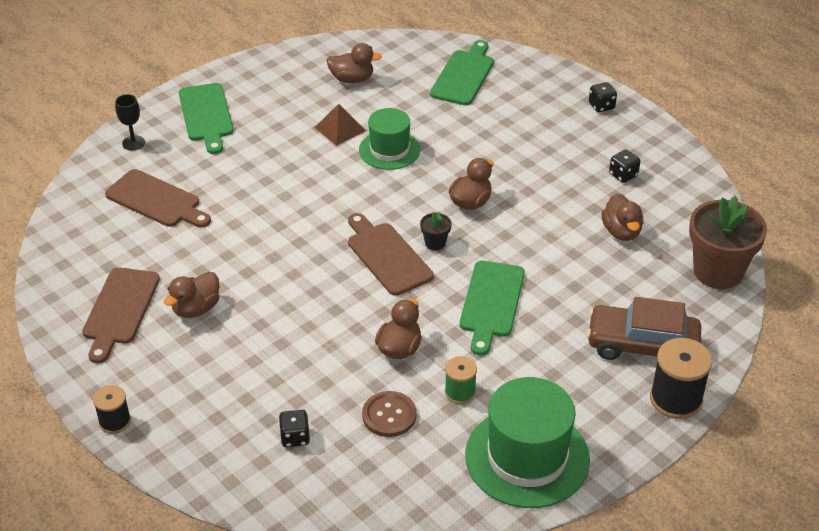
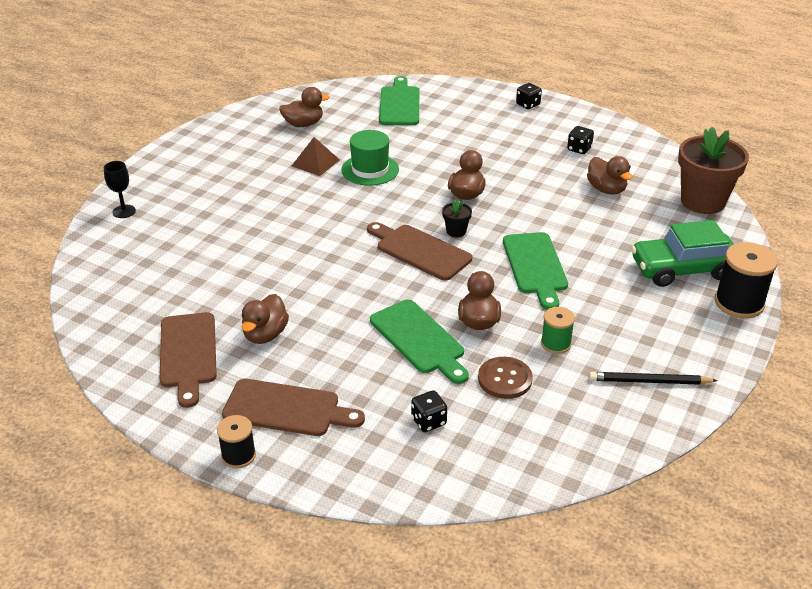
camera: 20 degrees left, 5 degrees down
brown cutting board [105,169,211,228] -> brown cutting board moved to [222,379,365,436]
green cutting board [179,83,234,154] -> green cutting board moved to [370,300,469,384]
green hat [465,377,590,508] -> black pencil [589,372,718,385]
brown car [587,297,701,360] -> green car [631,220,734,287]

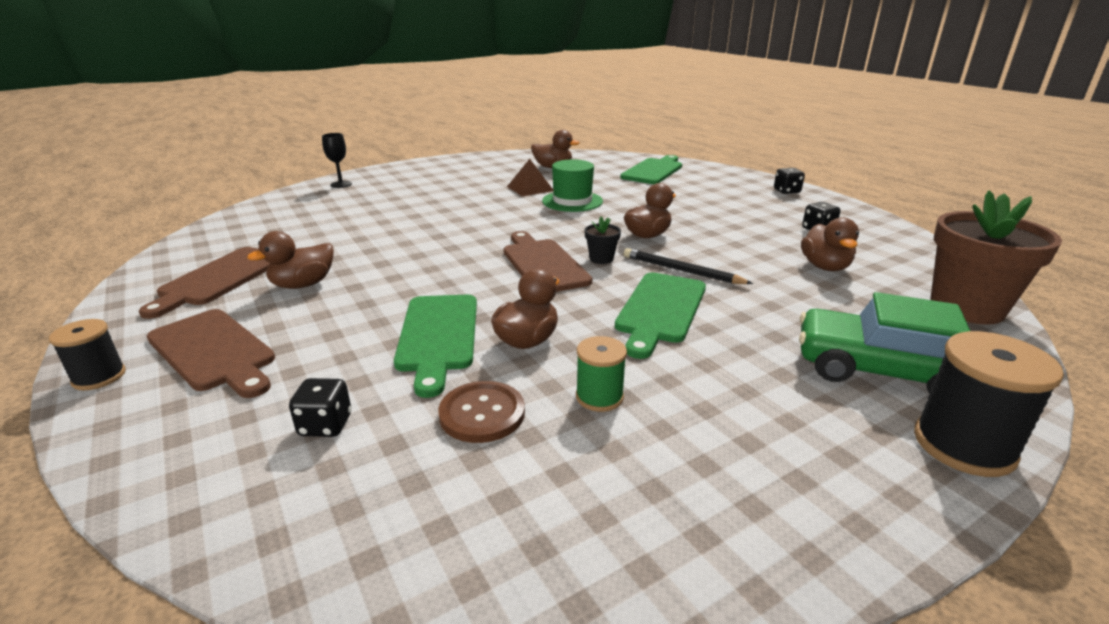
camera: 30 degrees right, 10 degrees down
black pencil [589,372,718,385] -> black pencil moved to [624,248,753,284]

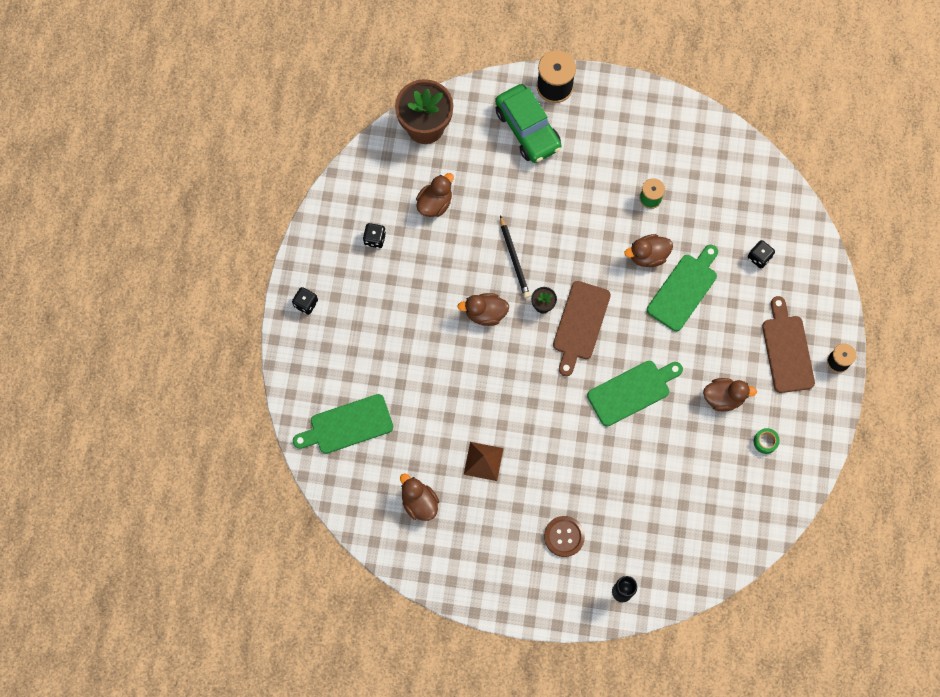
camera: 140 degrees left, 45 degrees up
brown cutting board [139,247,270,319] -> green tape [754,428,780,454]
brown button [438,381,525,443] -> brown button moved to [544,516,585,557]
green hat [542,159,603,212] -> none
green cutting board [615,273,706,359] -> green cutting board moved to [587,361,683,427]

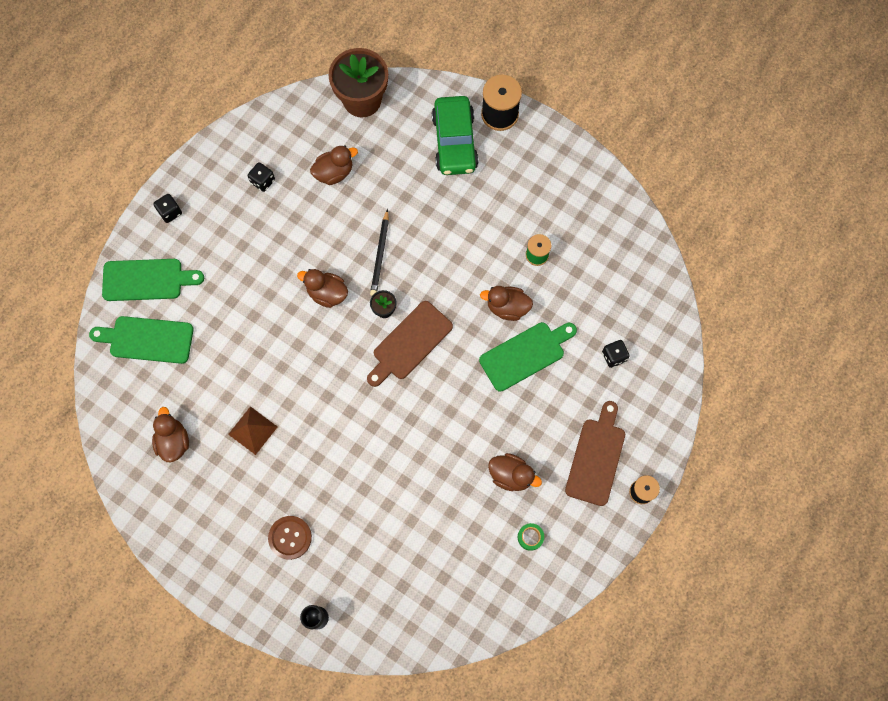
camera: 25 degrees right, 0 degrees up
green cutting board [587,361,683,427] -> green cutting board moved to [102,259,204,301]

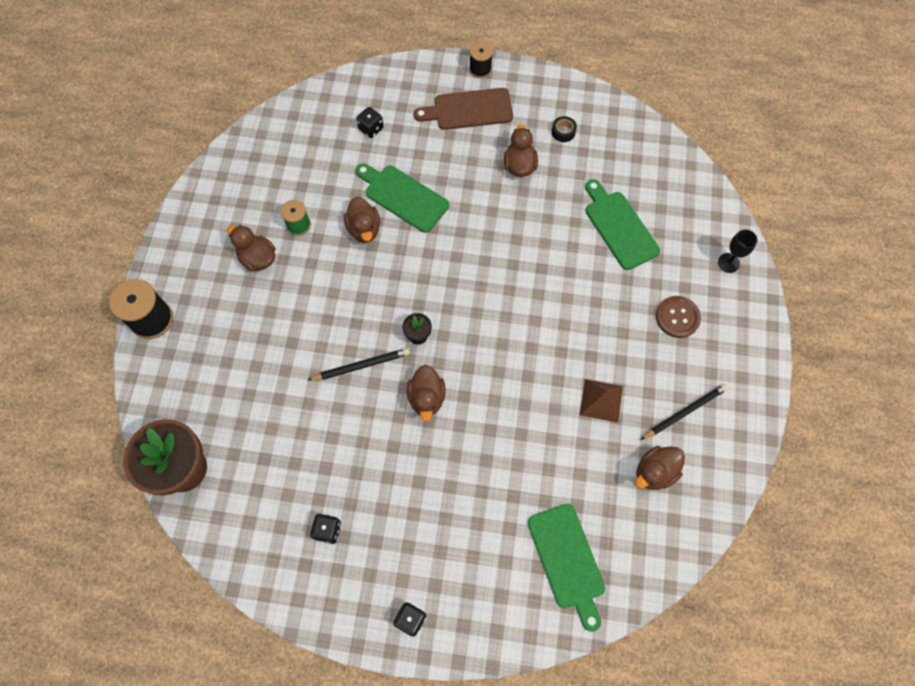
camera: 115 degrees left, 5 degrees down
green cutting board [102,259,204,301] -> green cutting board moved to [585,179,660,270]
brown duck [310,145,358,185] -> brown duck moved to [227,225,276,272]
brown cutting board [367,301,453,387] -> none
green car [432,96,479,175] -> none
green tape [518,523,544,551] -> black tape [552,116,577,142]
none -> black pencil [640,384,728,440]

